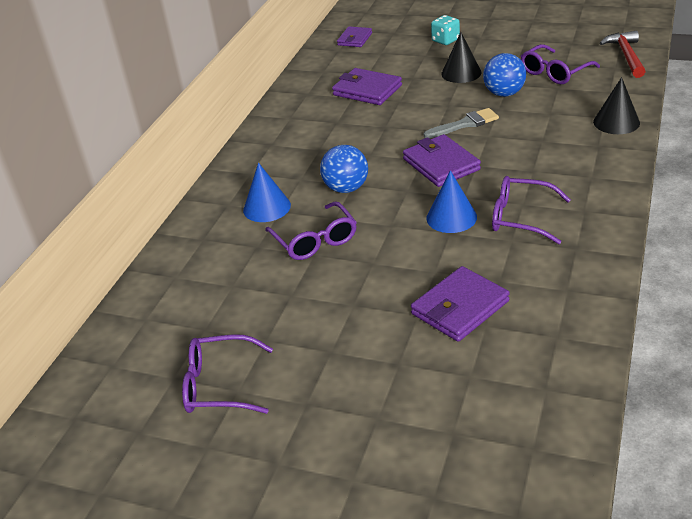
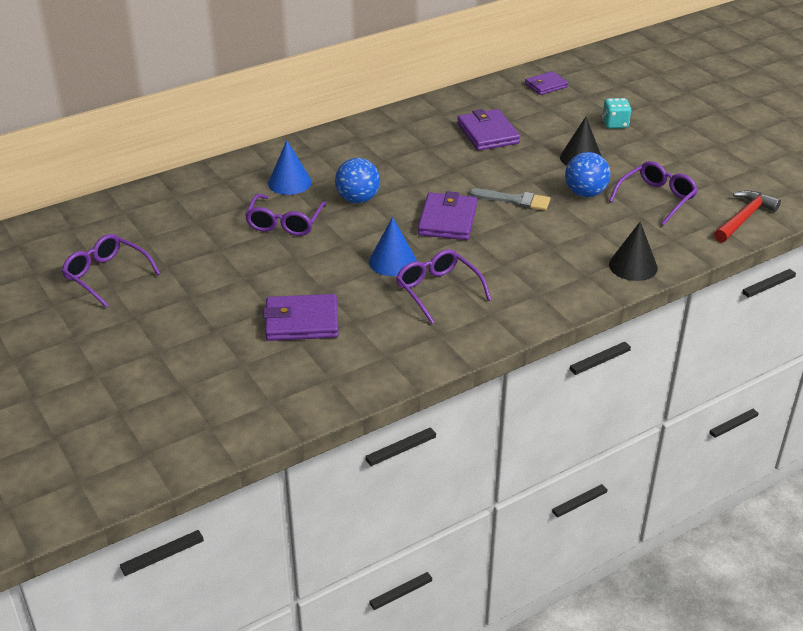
camera: 35 degrees right, 0 degrees up
purple glasses [521,44,600,84] -> purple glasses turned 135 degrees clockwise [609,161,698,226]

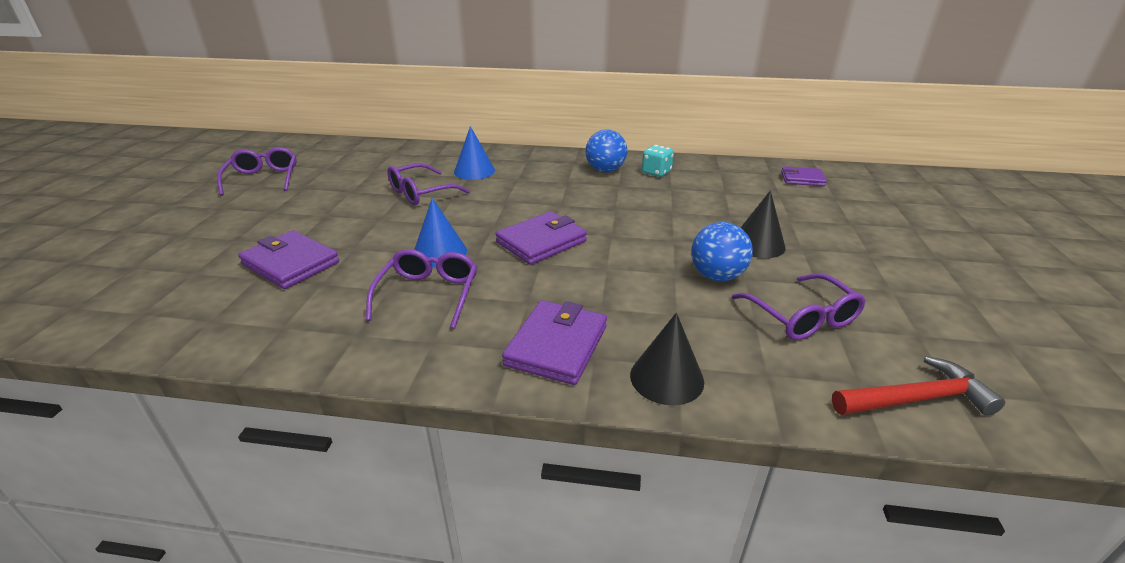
camera: 40 degrees right, 5 degrees down
blue ball [335,158,380,203] -> blue ball moved to [585,129,627,172]
purple wallet [457,109,520,151] -> purple wallet moved to [502,300,607,385]
grey brush [469,188,550,211] -> none
turquoise dice [602,98,632,129] -> turquoise dice moved to [642,145,674,177]
purple glasses [609,161,698,226] -> purple glasses turned 75 degrees clockwise [732,273,866,340]

